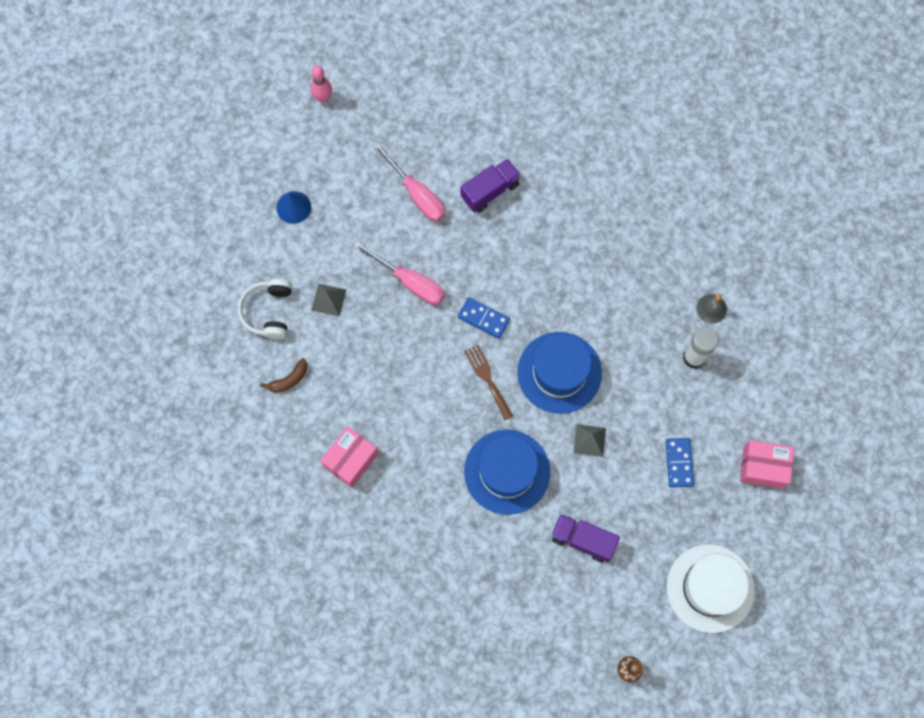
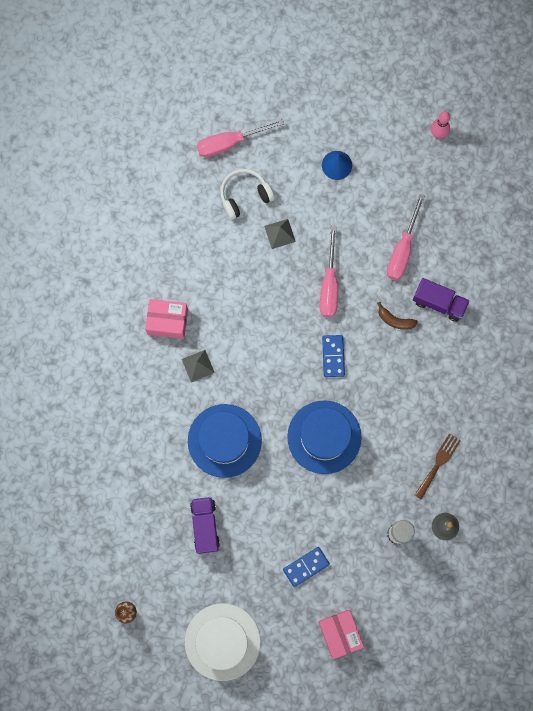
camera: 60 degrees right, 5 degrees up
brown banana [260,358,307,393] -> brown banana moved to [377,302,418,330]
brown fork [464,344,513,420] -> brown fork moved to [415,433,461,499]
grey pyramid [573,424,606,457] -> grey pyramid moved to [182,350,215,382]
none -> pink screwdriver [197,119,284,157]

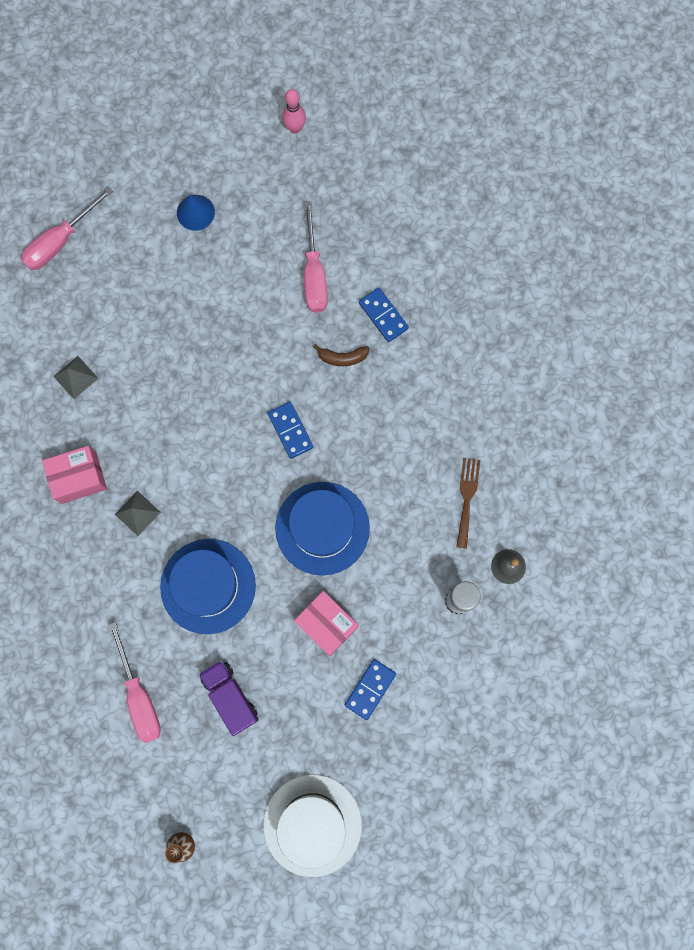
camera: 25 degrees left, 0 degrees up
white headphones [220,169,275,220] -> none
grey pyramid [264,219,296,249] -> grey pyramid moved to [53,356,98,399]
pink box [318,610,364,659] -> pink box moved to [294,591,359,656]
pink screwdriver [320,226,338,317] -> pink screwdriver moved to [108,622,161,743]
purple truck [413,278,470,322] -> blue domino [359,288,409,342]

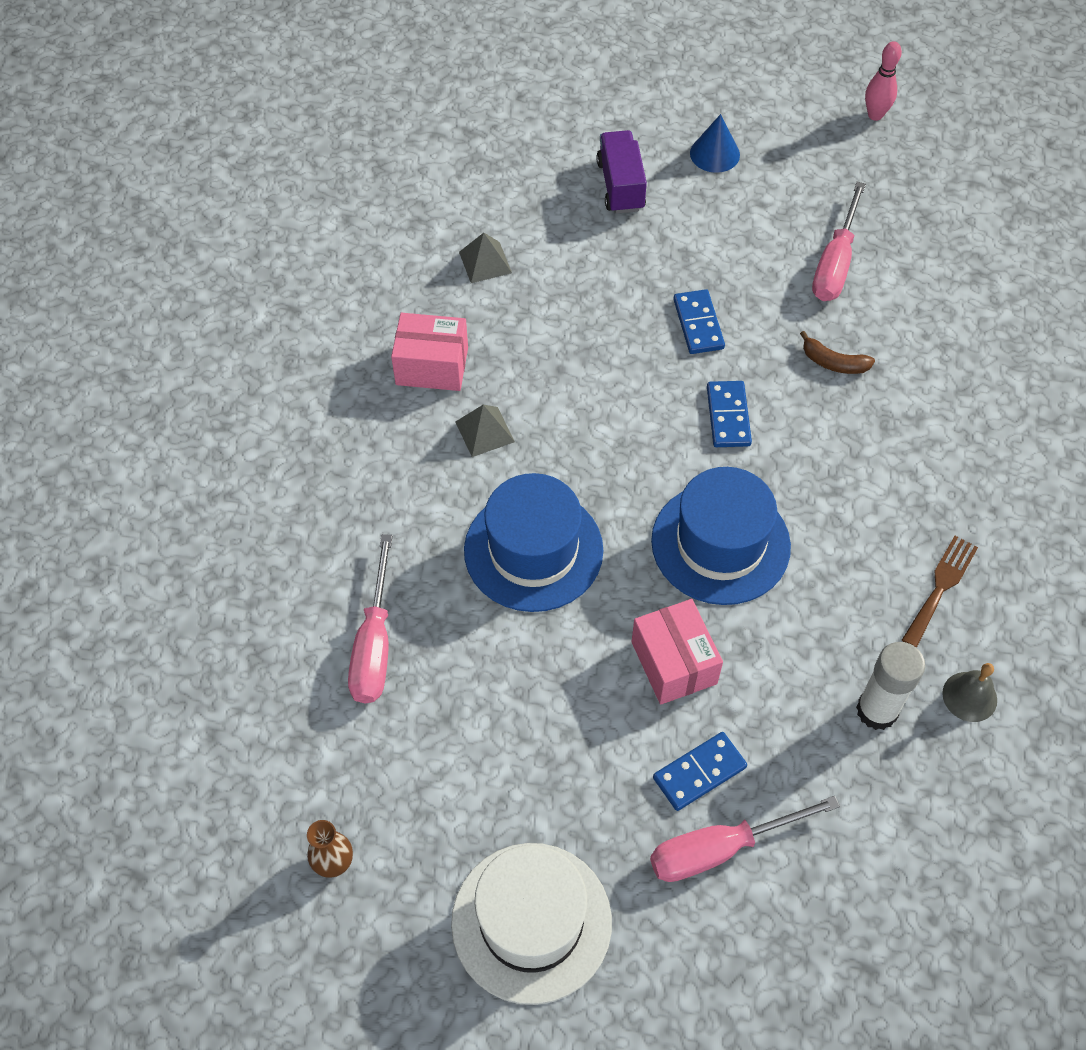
camera: 25 degrees right, 20 degrees down
pink screwdriver [21,186,113,270] -> pink screwdriver moved to [650,796,840,882]
purple truck [199,660,259,736] -> purple truck moved to [596,130,647,214]
blue domino [359,288,409,342] -> blue domino moved to [673,289,725,354]

